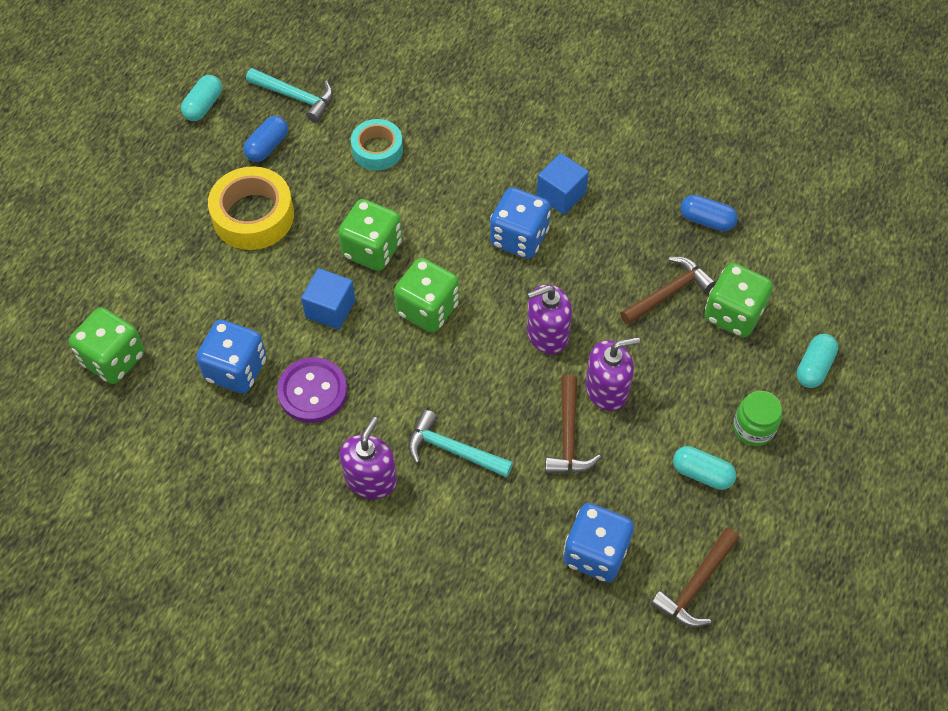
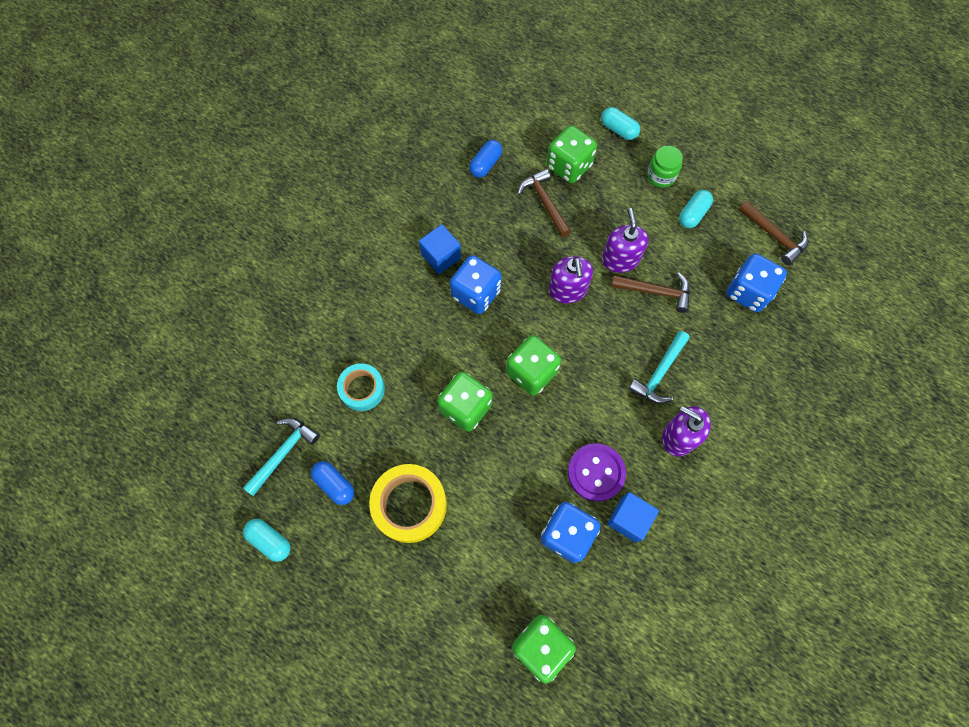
camera: 80 degrees left, 10 degrees up
blue cube [301,268,355,330] -> blue cube moved to [607,492,659,543]

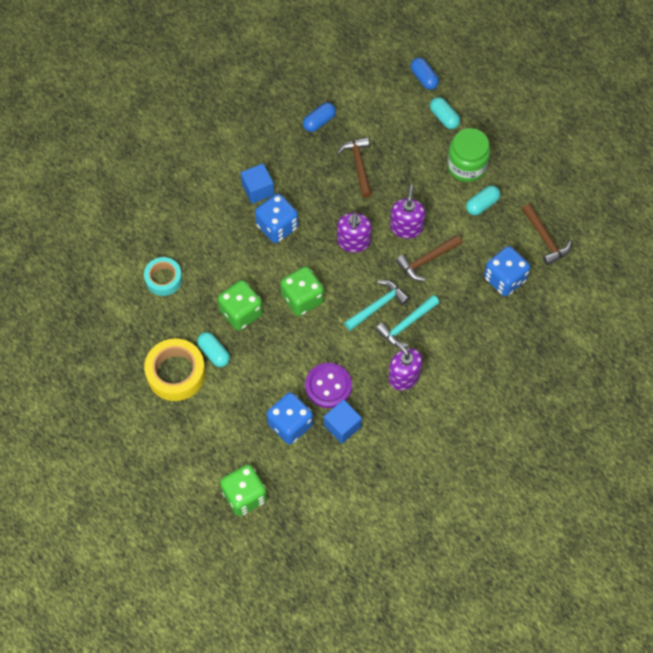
camera: 15 degrees right, 5 degrees down
turquoise hammer [243,418,320,496] -> turquoise hammer moved to [344,280,410,331]
turquoise capsule [243,519,291,562] -> turquoise capsule moved to [197,332,230,367]
blue capsule [311,461,354,505] -> blue capsule moved to [410,57,439,90]
green dice [547,126,597,183] -> none
brown hammer [611,273,690,313] -> brown hammer turned 120 degrees clockwise [396,235,462,281]
green jar [647,146,683,188] -> green jar [447,128,490,182], size x1.53

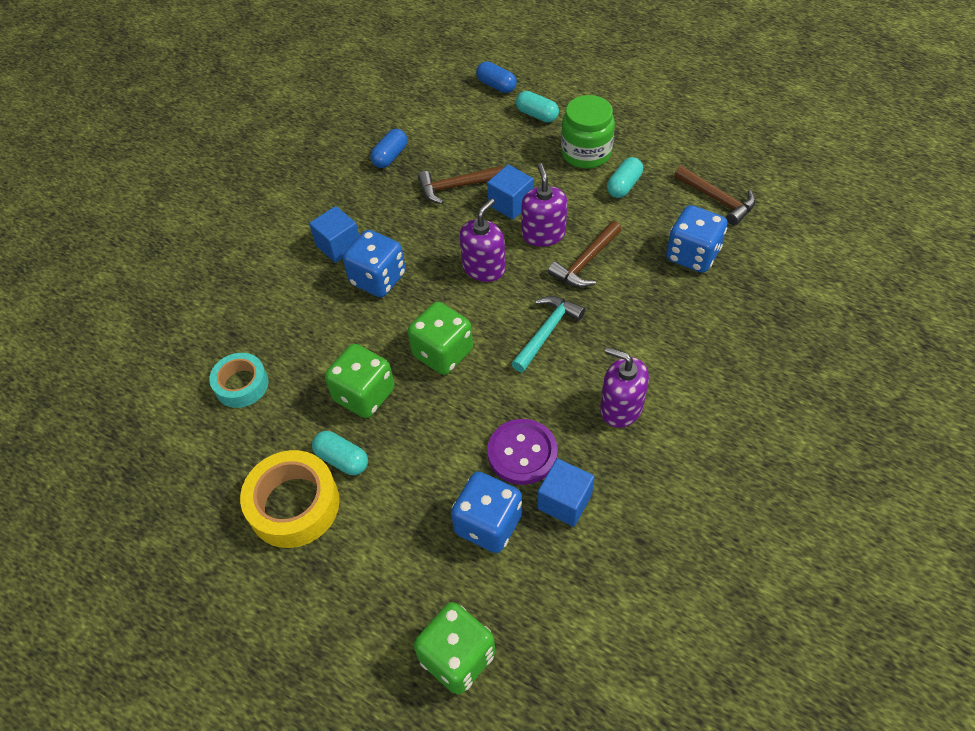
camera: 15 degrees left, 10 degrees down
brown hammer [337,137,372,198] -> brown hammer turned 75 degrees counterclockwise [418,165,503,204]
purple soap dispenser [337,212,372,253] -> purple soap dispenser turned 135 degrees counterclockwise [459,199,505,282]
turquoise hammer [375,295,440,347] -> none
none -> blue cube [487,165,533,220]

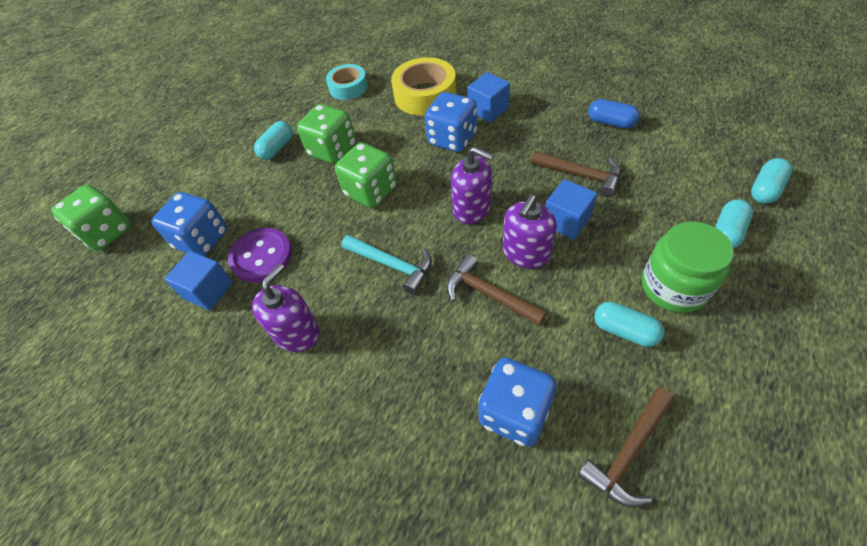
camera: 90 degrees right, 0 degrees up
yellow tape [240,450,340,548] -> yellow tape moved to [391,57,456,116]
brown hammer [418,165,503,204] -> brown hammer turned 135 degrees clockwise [531,151,621,197]
blue capsule [476,61,517,93] -> turquoise capsule [751,158,792,204]
purple soap dispenser [521,163,567,247] -> purple soap dispenser turned 135 degrees clockwise [503,195,557,269]

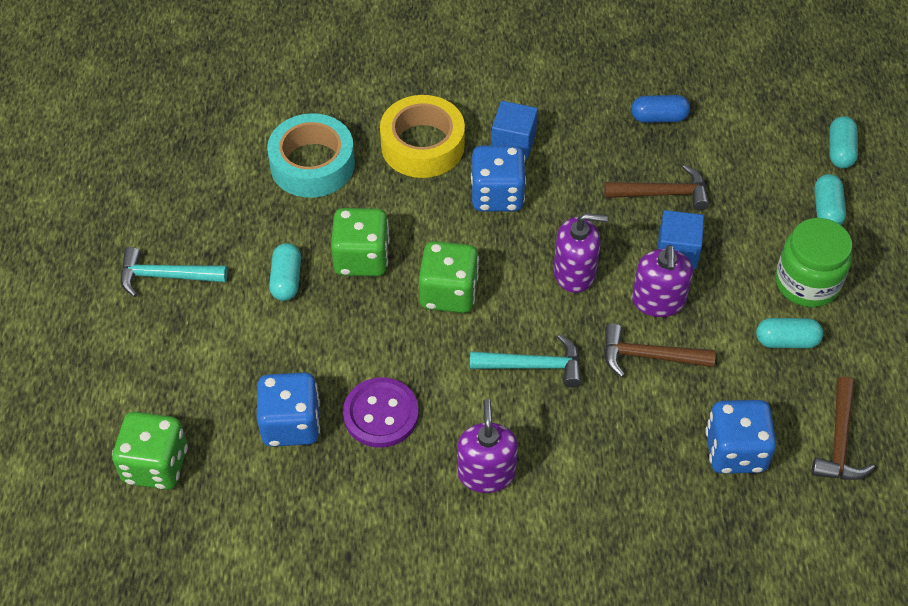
camera: 35 degrees left, 0 degrees up
blue cube [164,251,233,310] -> none
turquoise tape [326,64,368,100] -> turquoise tape [267,113,355,198], size x1.55
none -> turquoise hammer [121,247,228,297]

